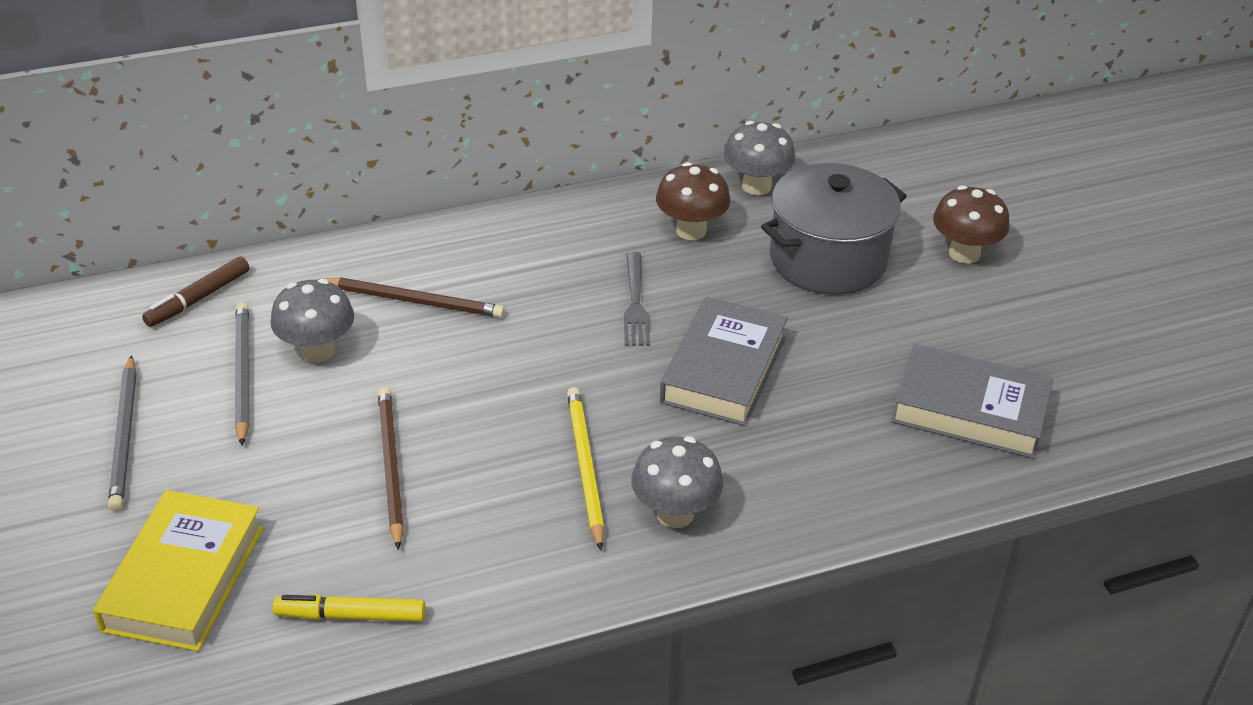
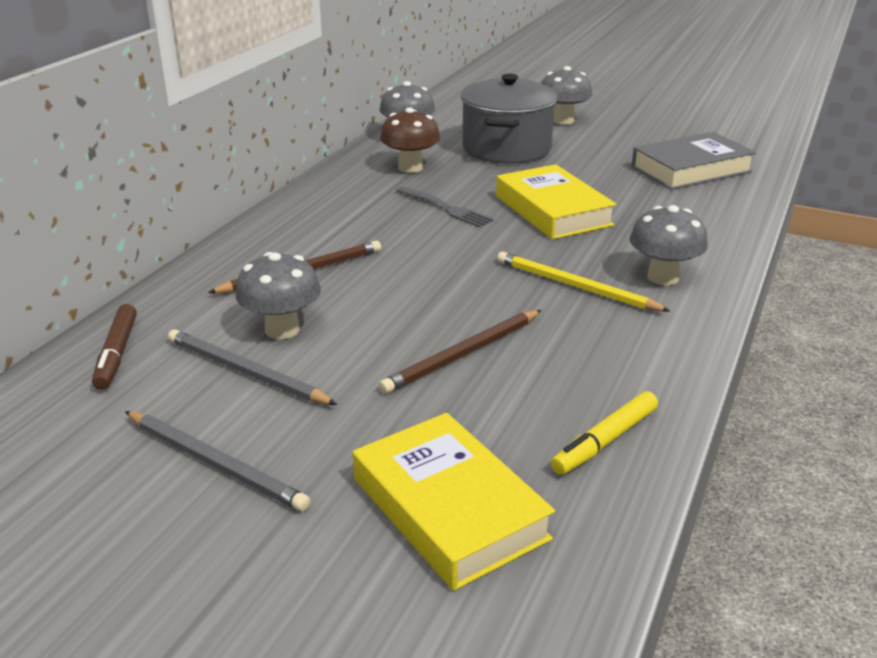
camera: 45 degrees left, 10 degrees down
brown pencil [378,387,404,550] -> brown pencil turned 75 degrees counterclockwise [379,310,541,394]
grey book [660,297,788,426] -> yellow book [496,164,617,239]
brown mushroom [933,185,1010,264] -> grey mushroom [541,66,592,125]

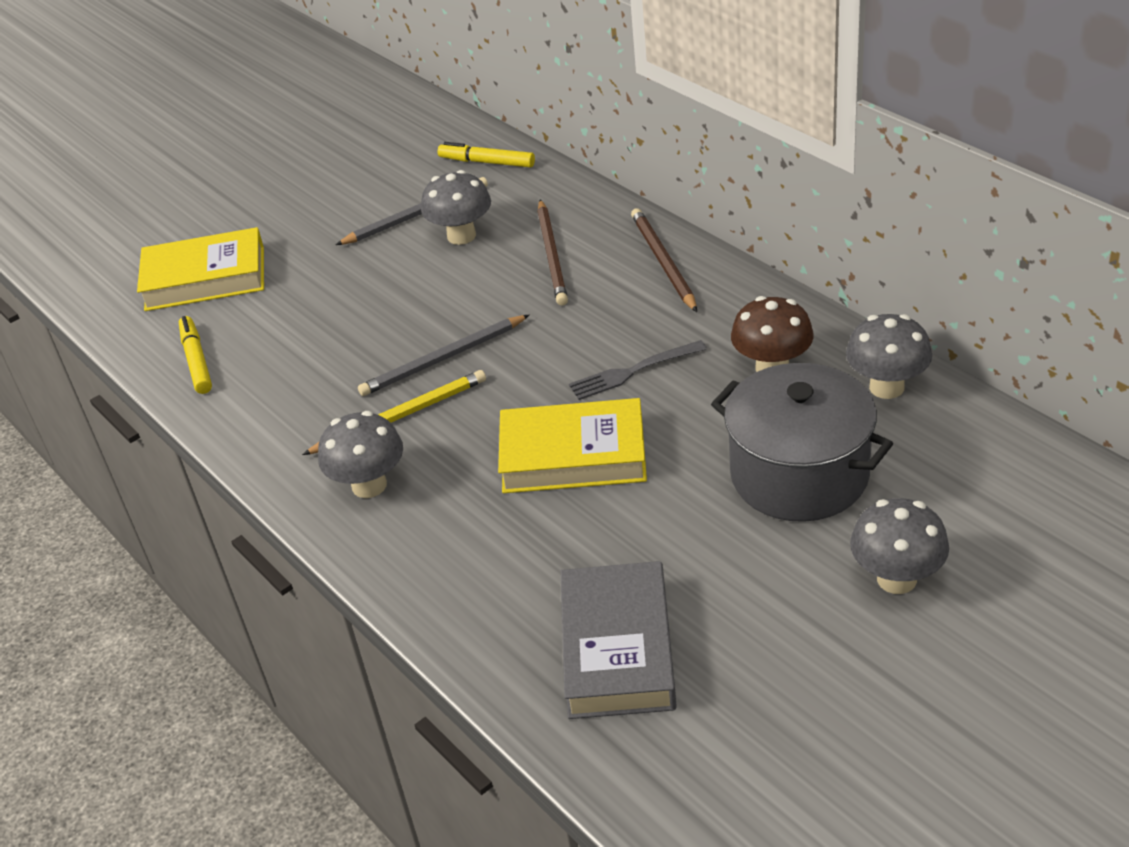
camera: 120 degrees right, 10 degrees up
brown marker [92,304,137,390] -> yellow marker [438,142,535,167]
grey pencil [125,411,310,511] -> grey pencil moved to [358,315,529,396]
brown pencil [379,310,541,394] -> brown pencil moved to [631,208,697,312]

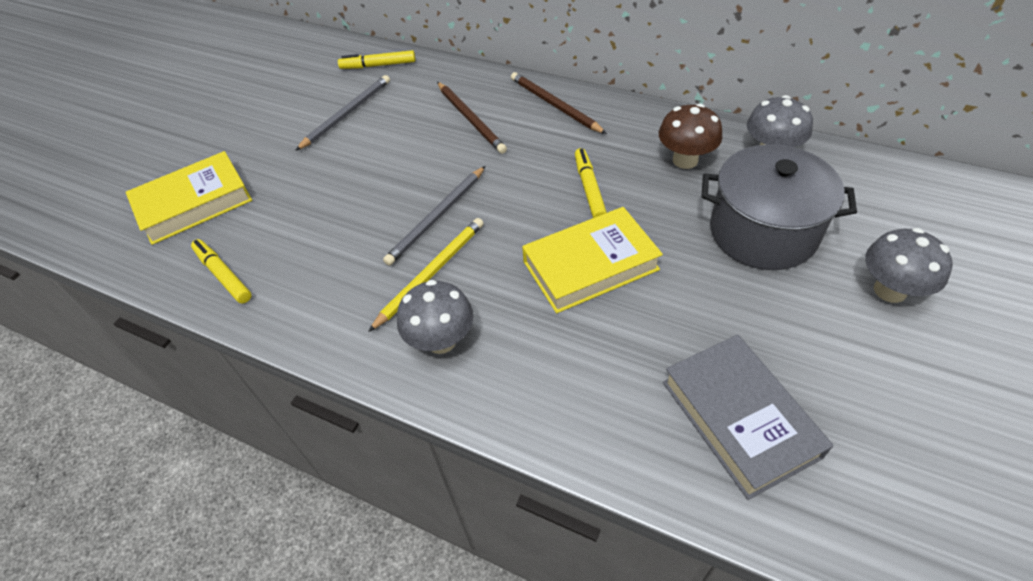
camera: 25 degrees left, 10 degrees up
grey mushroom [421,170,491,245] -> none
grey fork [569,340,707,400] -> yellow marker [575,148,607,218]

